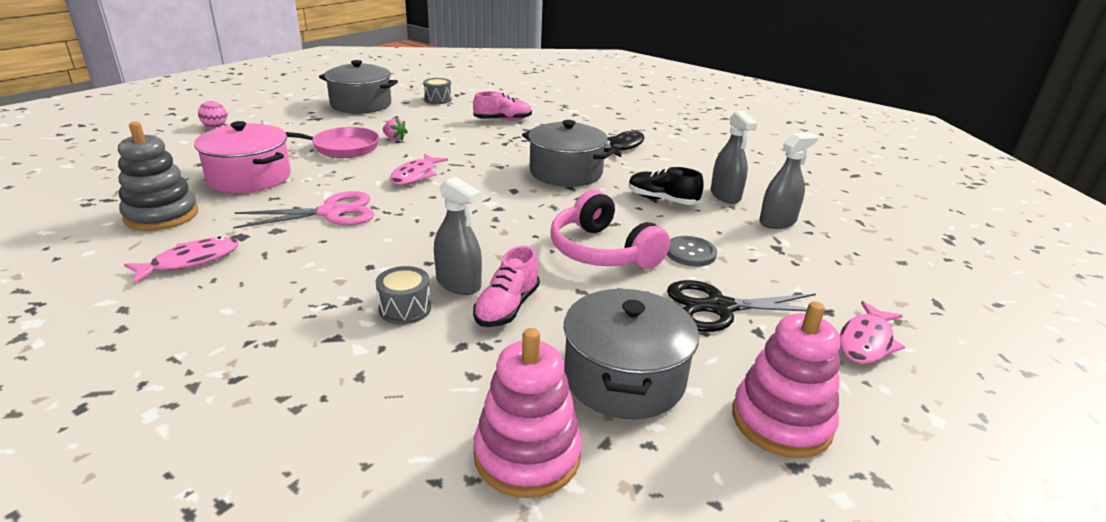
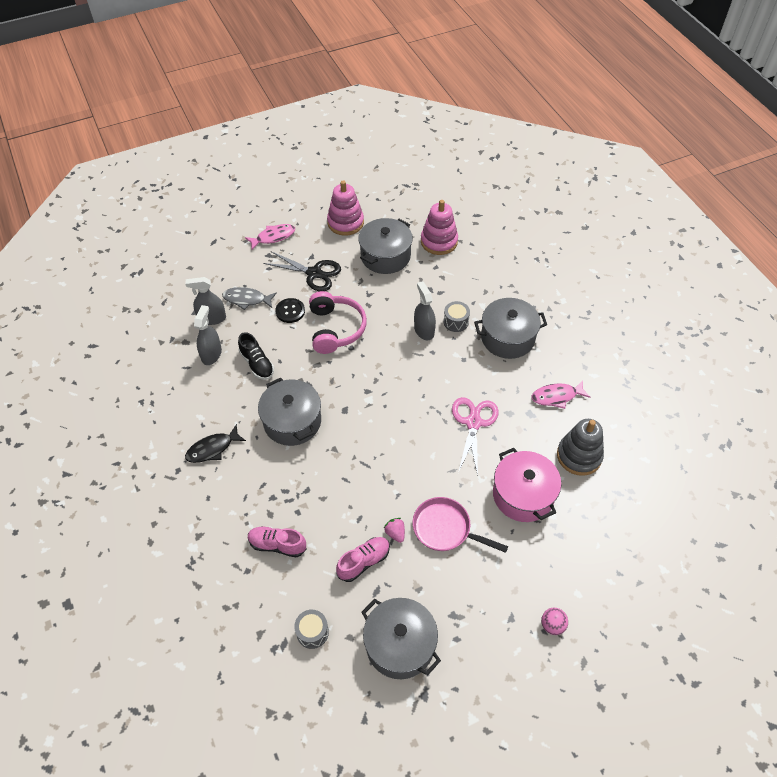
camera: 150 degrees left, 25 degrees up
pink scissors [233,191,374,229] -> pink scissors turned 90 degrees clockwise [452,397,499,476]
pink fish [390,154,448,185] -> none
pink shoe [473,246,540,327] -> pink shoe moved to [336,537,390,582]
grey button [667,236,717,266] -> black button [275,298,305,323]
none -> grey fish [222,287,277,310]
none -> grey pot [474,298,547,359]

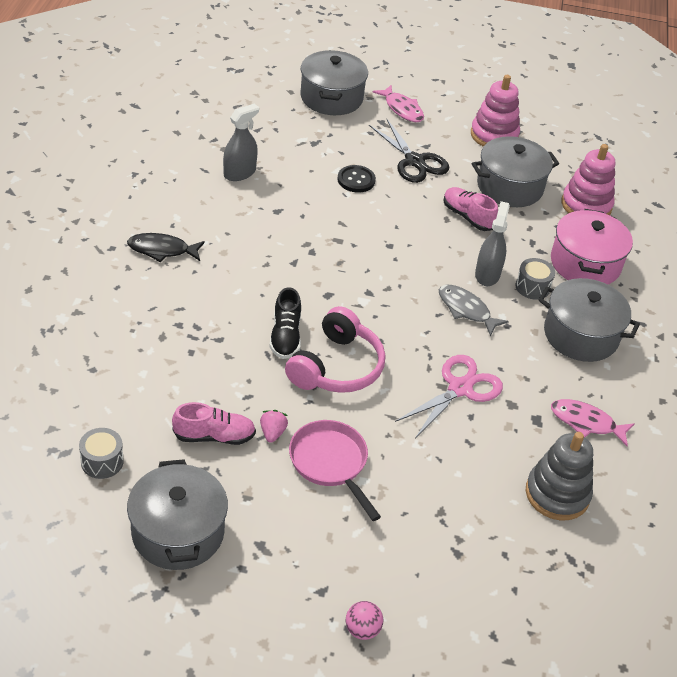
camera: 30 degrees right, 10 degrees down
grey spray bottle [185,277,226,325] -> none
grey fish [222,287,277,310] -> grey fish moved to [439,285,509,336]
black shoe [238,332,274,380] -> black shoe moved to [269,287,301,359]
pink fish [245,224,295,250] -> pink fish turned 45 degrees clockwise [372,85,424,122]
pink shoe [248,526,307,557] -> pink shoe moved to [443,187,498,231]
grey pot [258,378,321,446] -> grey pot moved to [300,50,368,115]
pink headphones [309,291,367,354] -> pink headphones moved to [285,306,385,393]
pink pot [493,448,561,522] -> pink pot moved to [551,209,633,284]

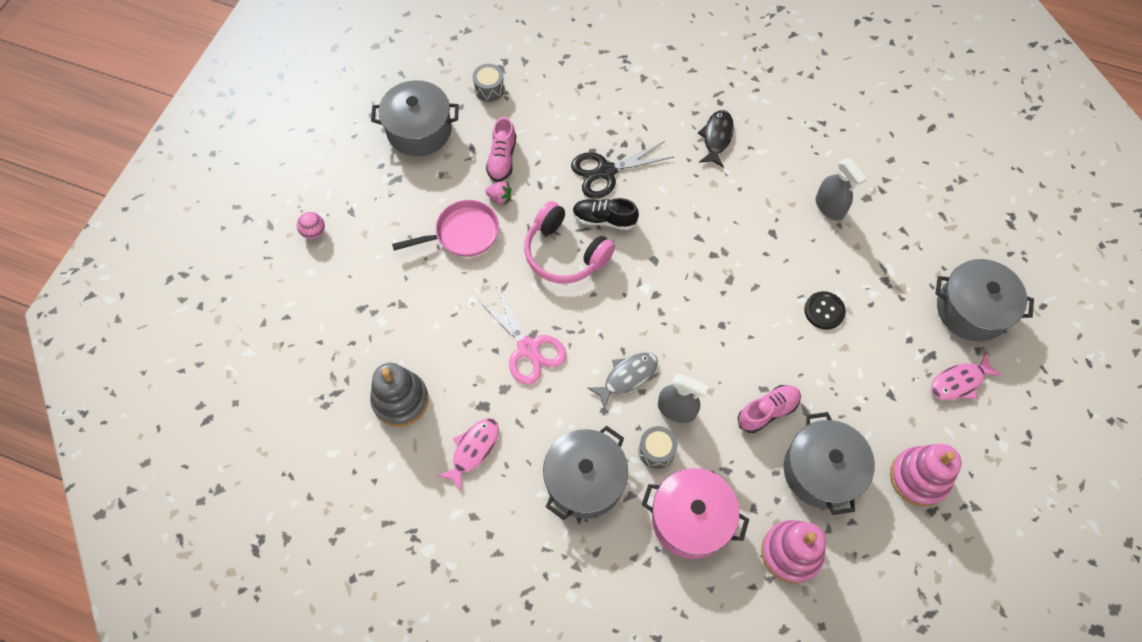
camera: 105 degrees right, 20 degrees up
black scissors [369,119,449,183] -> black scissors moved to [571,141,674,199]

